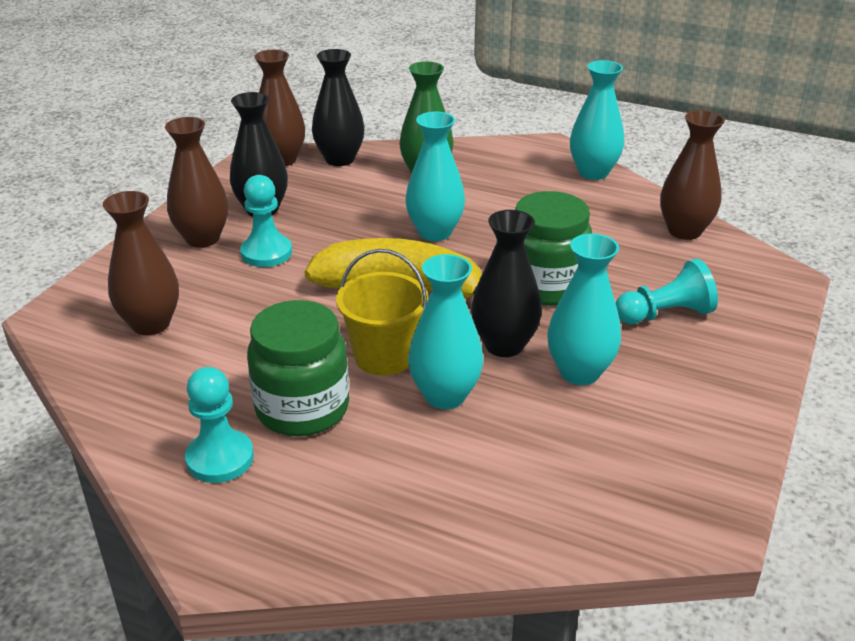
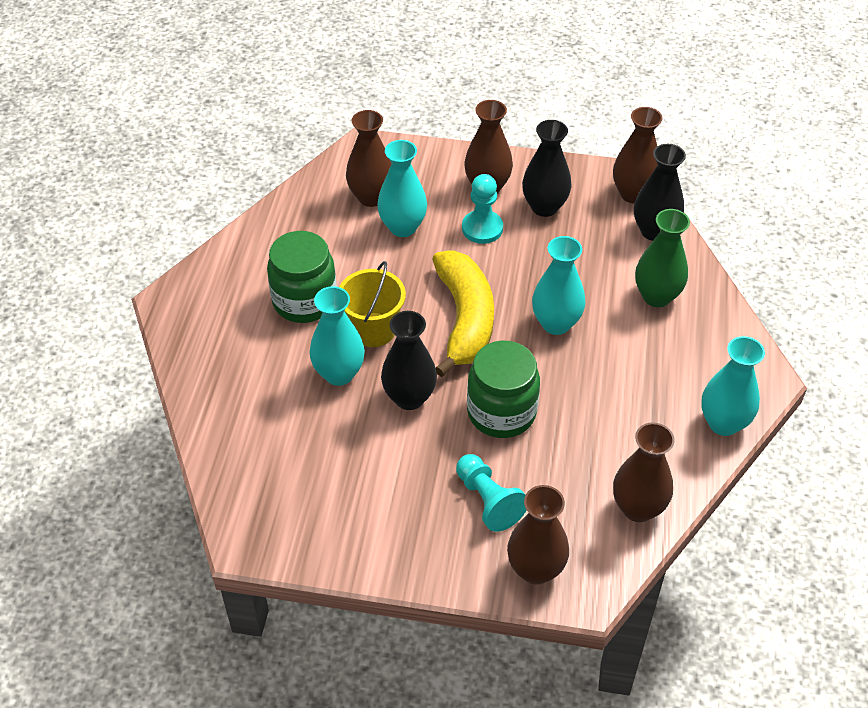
camera: 75 degrees right, 15 degrees up
turquoise pawn [185,367,254,483] -> none
turquoise vase [547,234,621,385] -> turquoise vase moved to [377,140,427,237]
none -> brown vase [507,485,569,585]

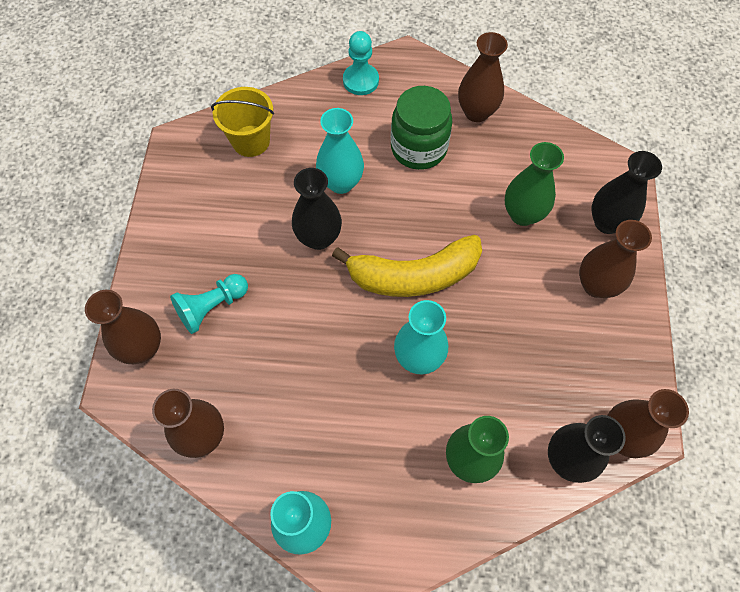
camera: 85 degrees right, 15 degrees up
yellow bucket [339,261,406,347] -> yellow bucket moved to [211,87,274,157]
brown vase [346,110,392,207] -> brown vase moved to [458,32,508,122]
turquoise vase [377,140,427,237] -> green vase [505,142,564,226]
turquoise pawn [462,174,503,244] -> turquoise pawn moved to [343,31,379,95]
green jar [467,341,540,438] -> none
black vase [522,120,572,217] -> black vase moved to [591,151,662,234]

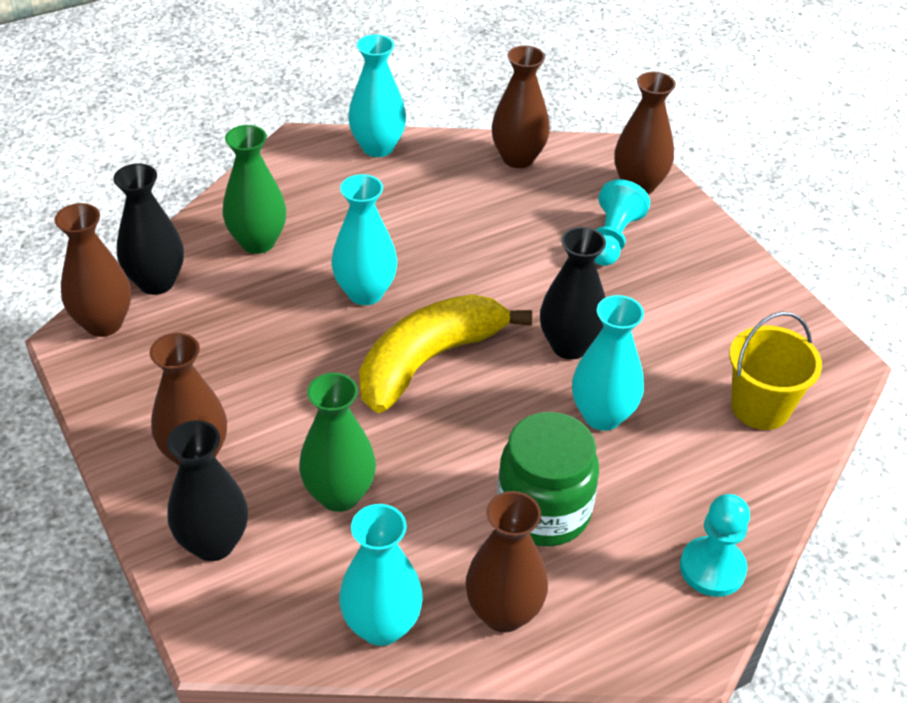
camera: 145 degrees right, 20 degrees down
none -> turquoise vase [339,504,423,646]

